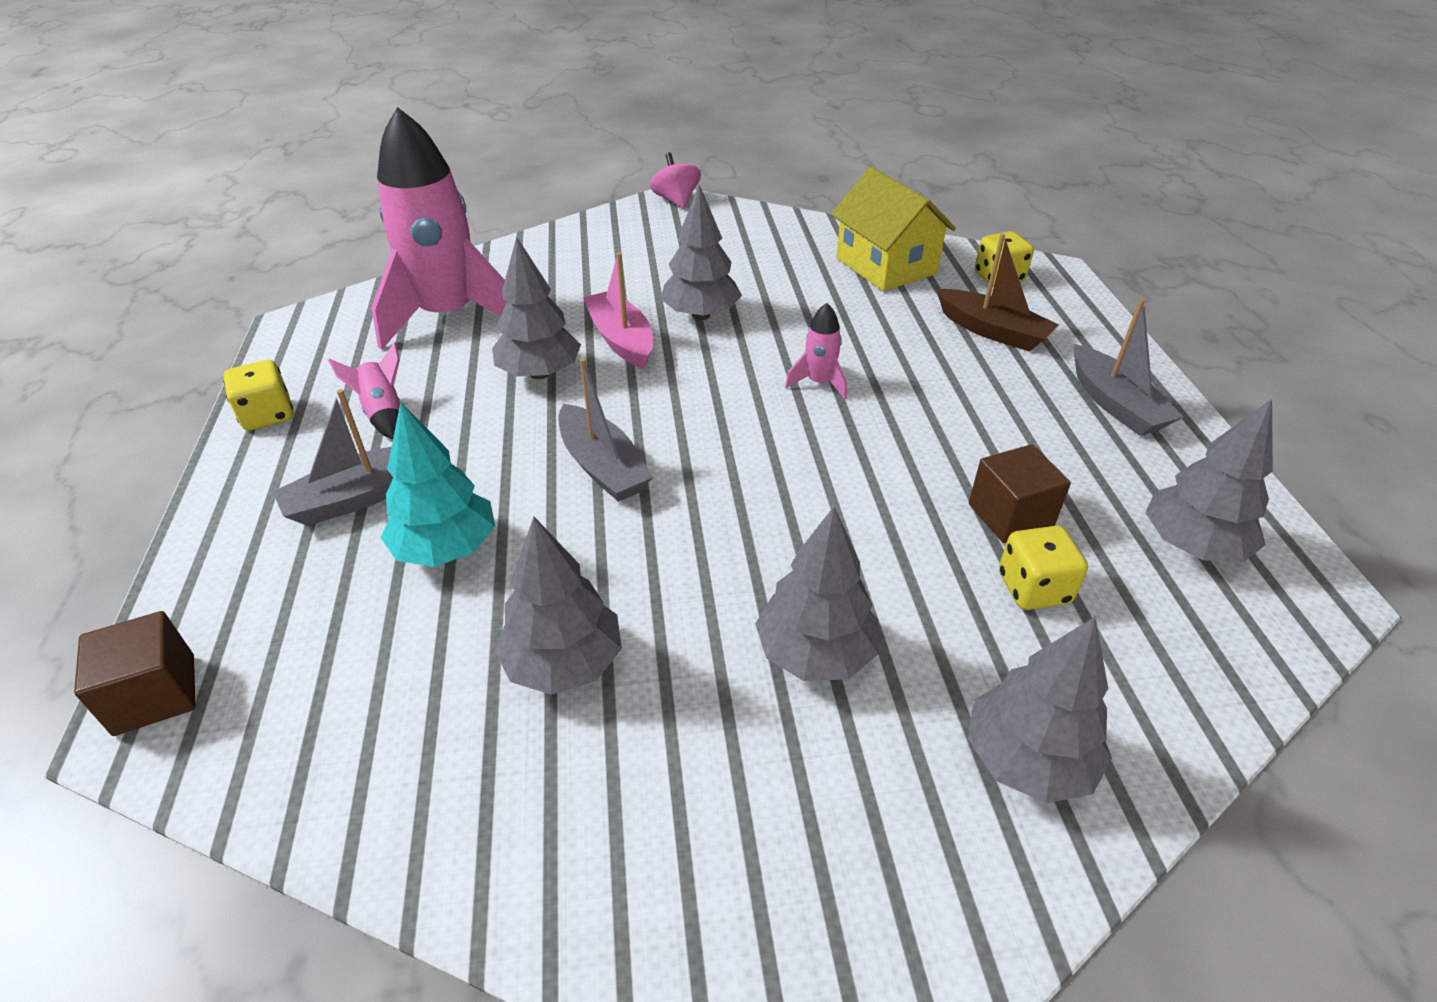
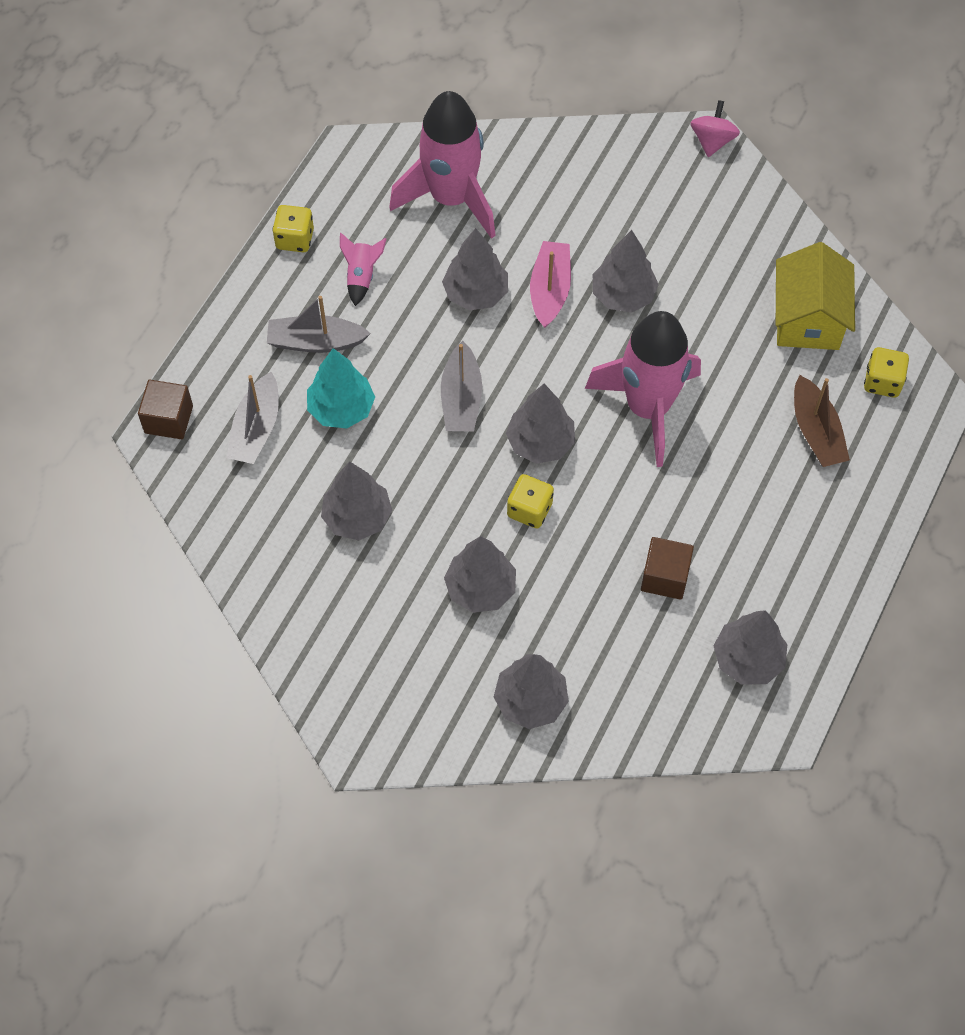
camera: 35 degrees right, 20 degrees up
pink rocket [785,303,847,399] -> pink rocket [585,311,701,467], size x2.44
yellow dice [999,526,1088,610] -> yellow dice moved to [507,474,554,528]
grey boat [1074,299,1183,436] -> grey boat moved to [227,372,279,464]
none -> grey tree [506,384,575,464]

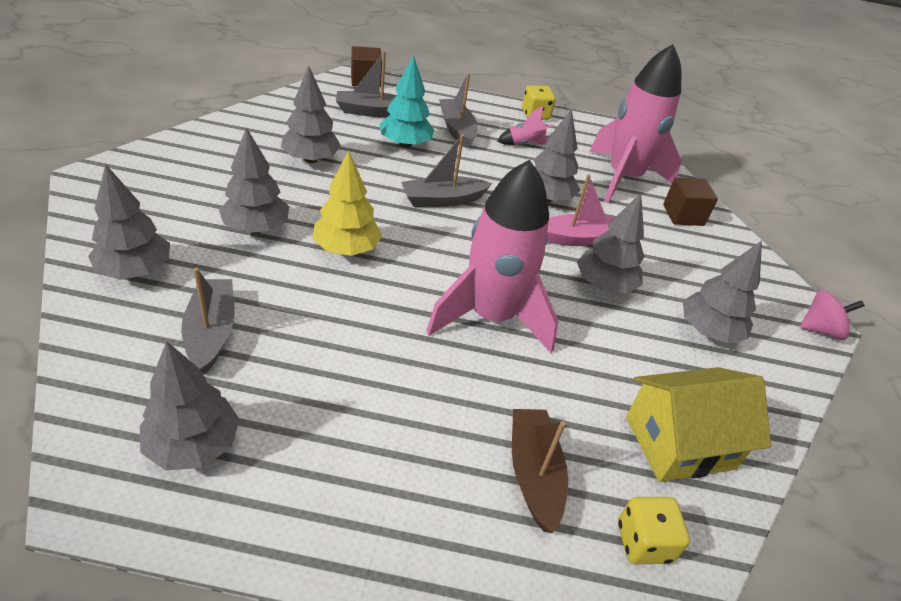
camera: 65 degrees right, 20 degrees down
grey tree [506,384,575,464] -> grey tree moved to [683,241,762,343]
yellow dice [507,474,554,528] -> yellow tree [312,150,382,256]
brown cube [641,537,694,600] -> brown cube moved to [663,177,718,226]
brown boat [794,375,850,467] -> brown boat turned 120 degrees clockwise [512,409,568,533]
none -> grey boat [181,268,235,374]

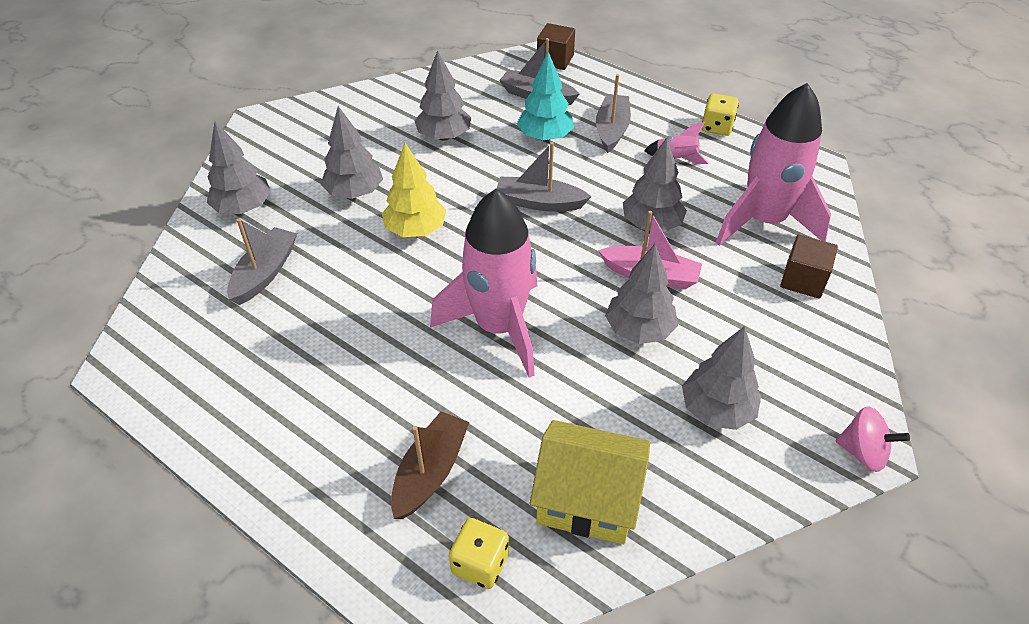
camera: 35 degrees right, 5 degrees up
grey tree [140,341,240,470] -> none

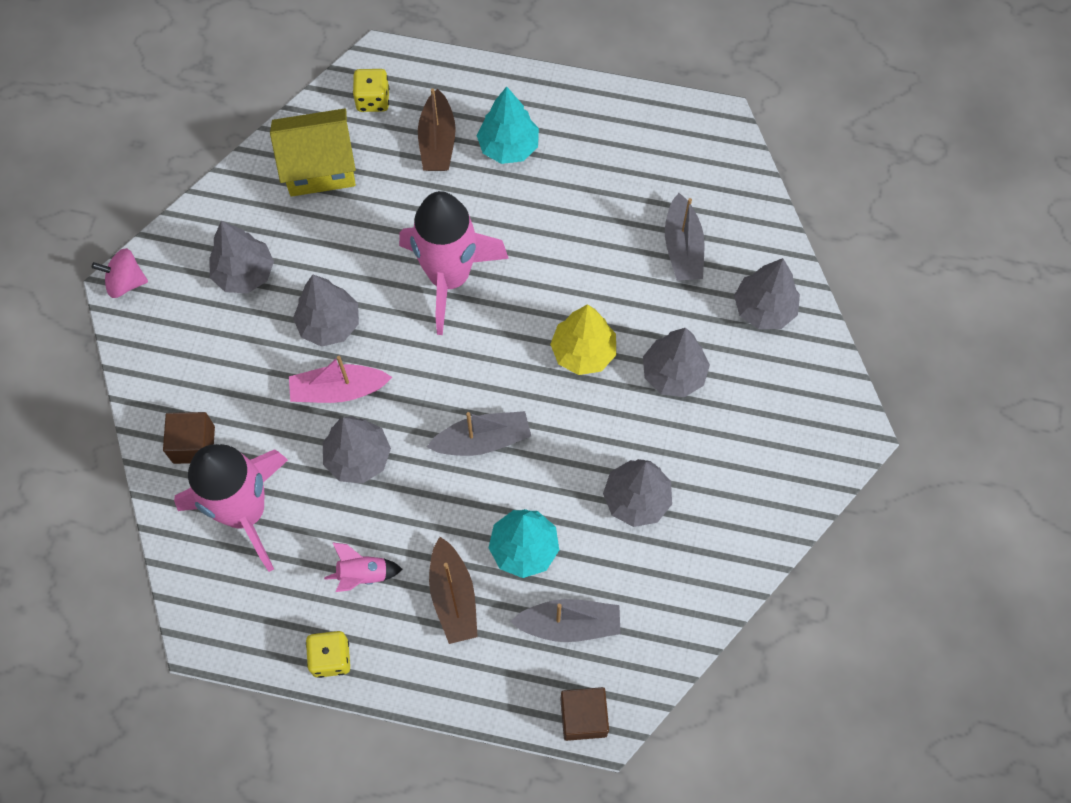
camera: 155 degrees right, 20 degrees up
grey boat [596,74,631,153] -> brown boat [429,537,478,644]
none -> turquoise tree [477,86,539,164]

